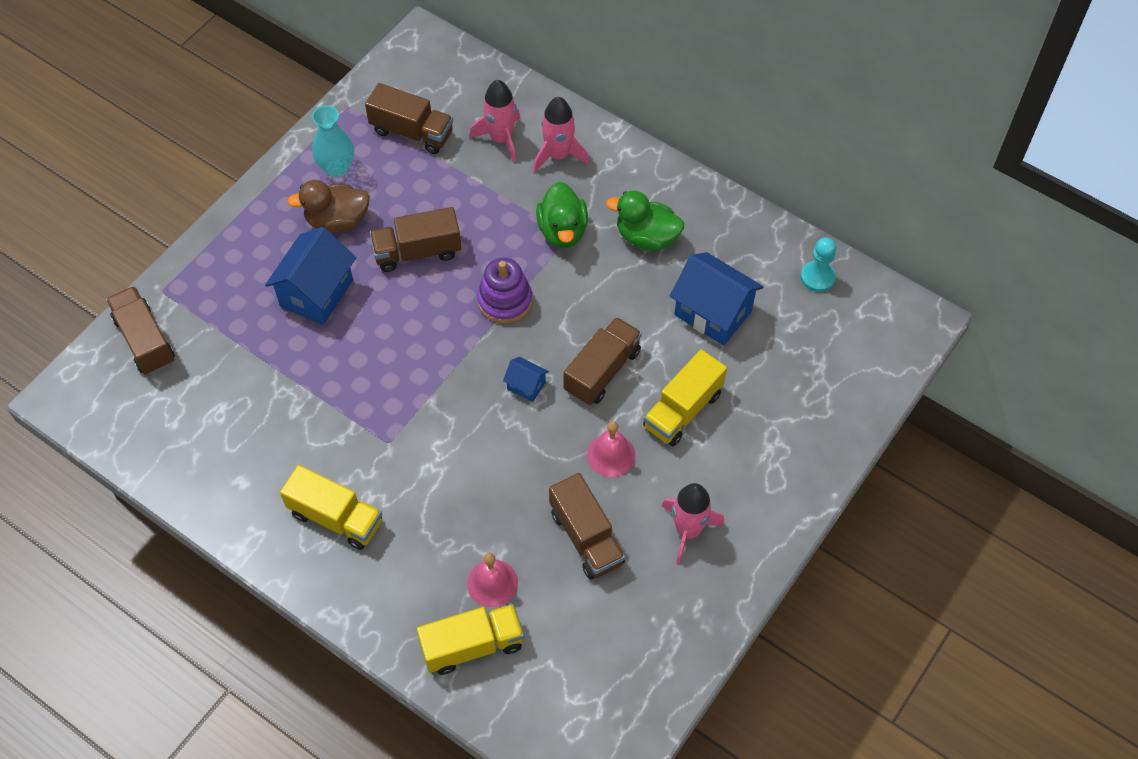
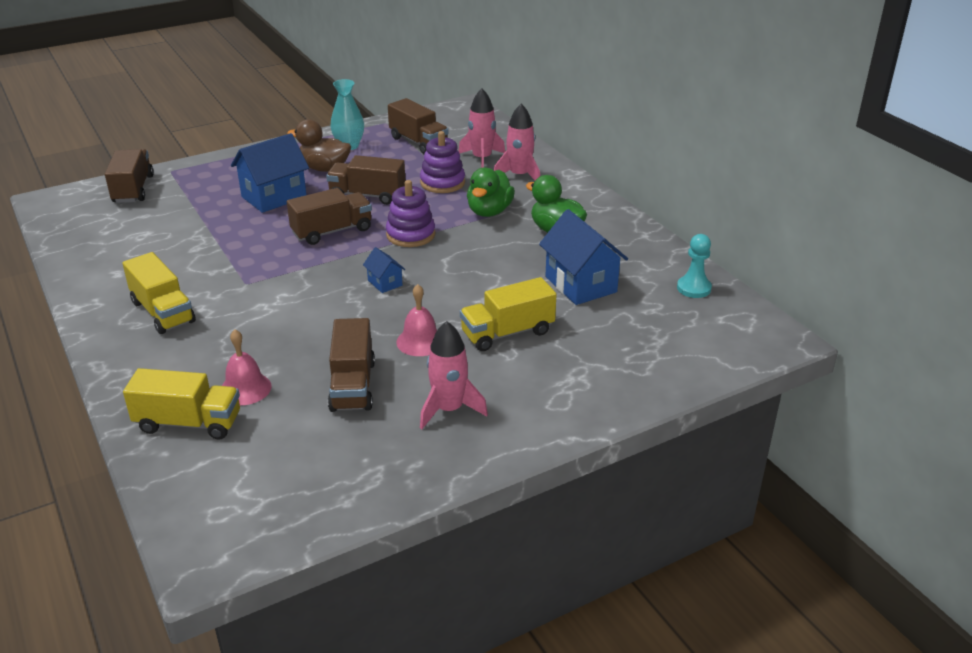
camera: 25 degrees right, 25 degrees down
brown truck [564,317,642,405] -> brown truck moved to [287,188,372,245]
none -> purple stacking toy [420,131,465,193]

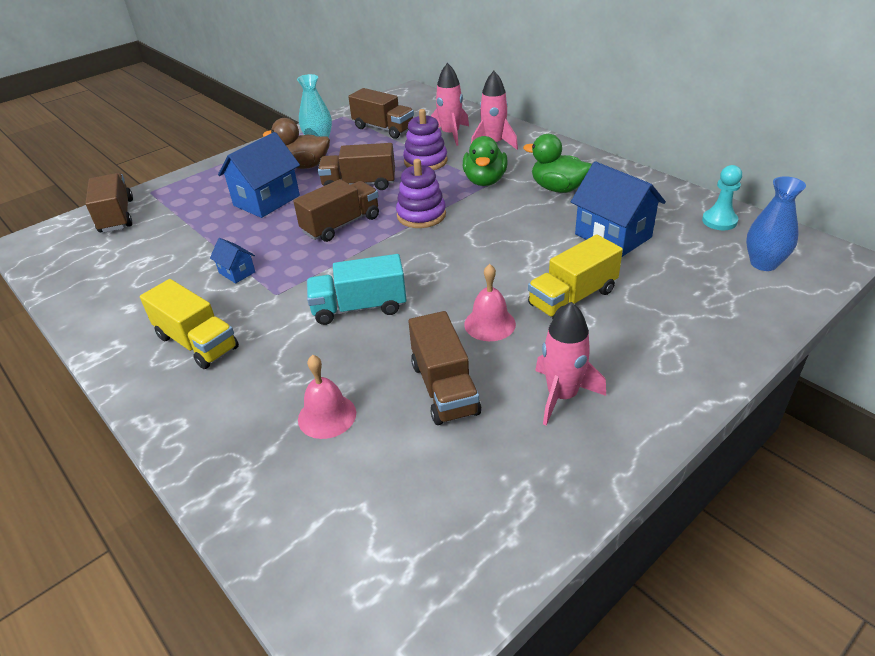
camera: 10 degrees left, 5 degrees up
yellow truck [123,368,240,440] -> none
blue house [363,247,405,293] -> blue house moved to [210,238,255,284]
none -> turquoise truck [307,254,406,325]
none -> blue vase [746,176,806,271]

